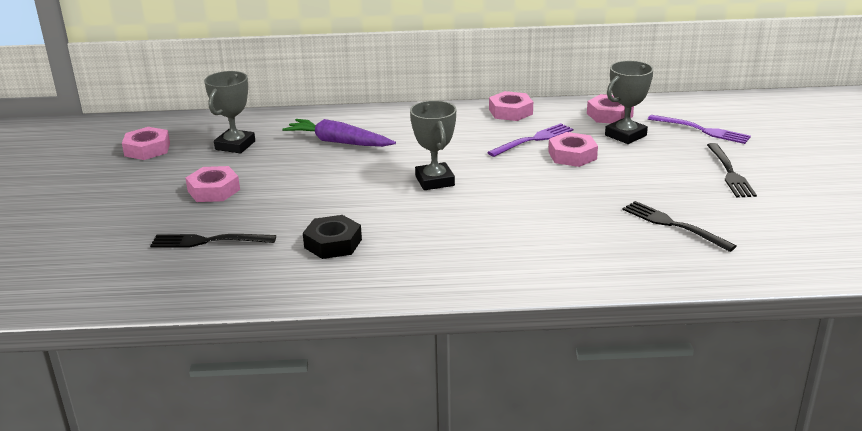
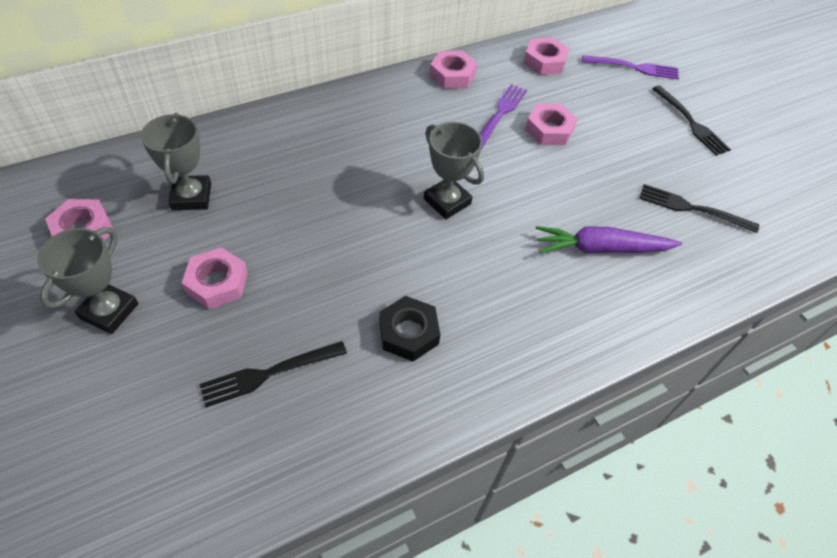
camera: 30 degrees left, 25 degrees up
purple carrot [283,119,396,147] -> purple carrot moved to [536,226,682,254]
grey trophy [605,61,654,144] -> grey trophy moved to [37,227,138,334]

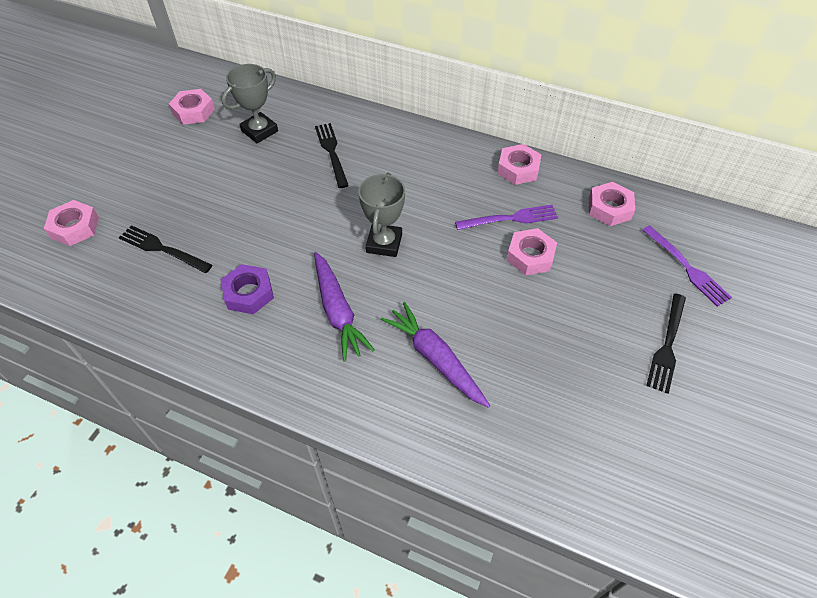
camera: 55 degrees right, 0 degrees up
grey trophy [37,227,138,334] -> none
pink nut [182,247,248,309] -> pink nut moved to [44,200,99,246]
black nut [379,296,440,361] -> purple nut [221,264,274,314]
black fork [639,184,759,233] -> black fork moved to [315,123,349,188]
none -> purple carrot [314,252,375,362]

